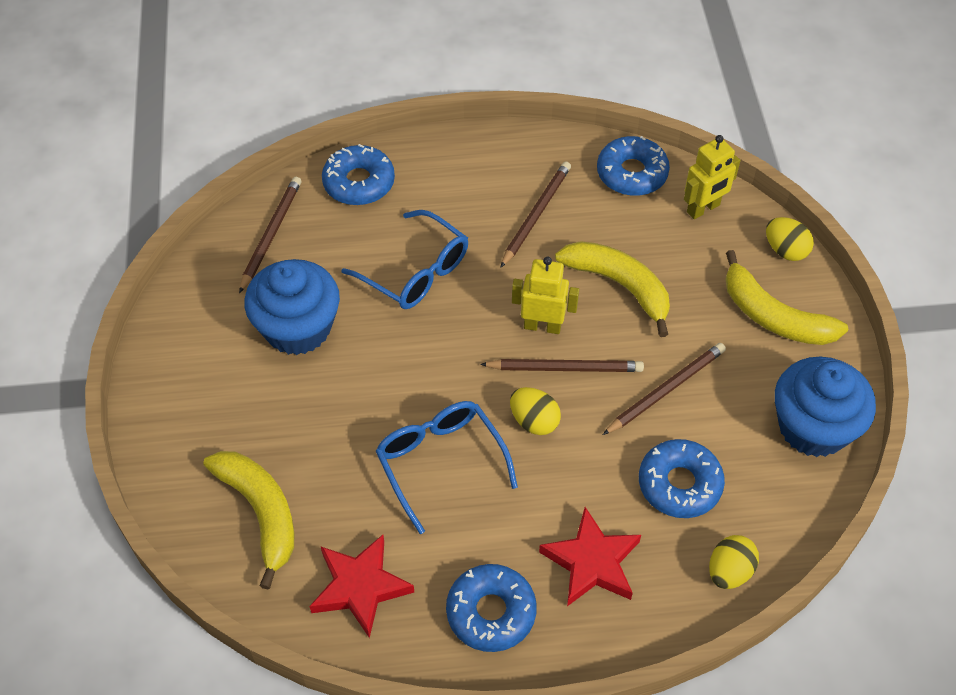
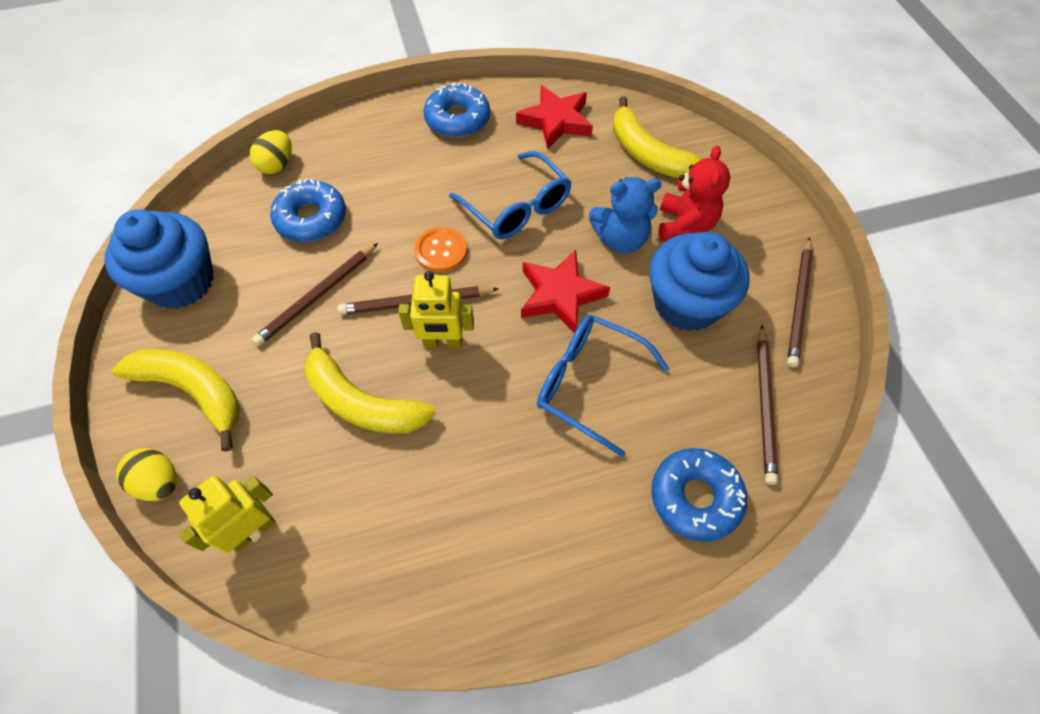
camera: 170 degrees right, 5 degrees up
brown pencil [500,161,571,268] -> brown pencil moved to [787,237,813,368]
yellow egg [510,387,561,435] -> orange button [414,227,467,272]
red star [539,507,641,606] -> red star moved to [521,250,610,333]
blue donut [597,136,670,196] -> none
none -> blue teddy bear [589,177,662,253]
none -> red teddy bear [658,145,730,242]

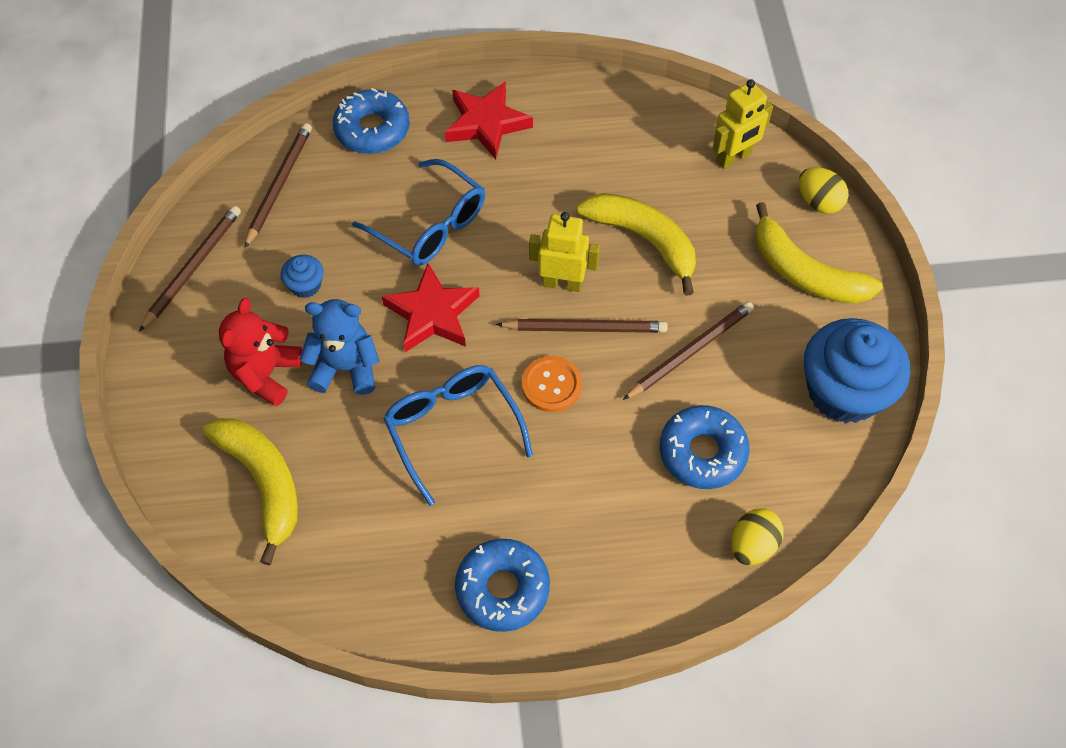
camera: 170 degrees left, 0 degrees up
red star [516,85,593,150] -> red star moved to [445,81,533,159]
blue cupcake [649,232,749,331] -> blue cupcake [281,255,323,298], size x0.44

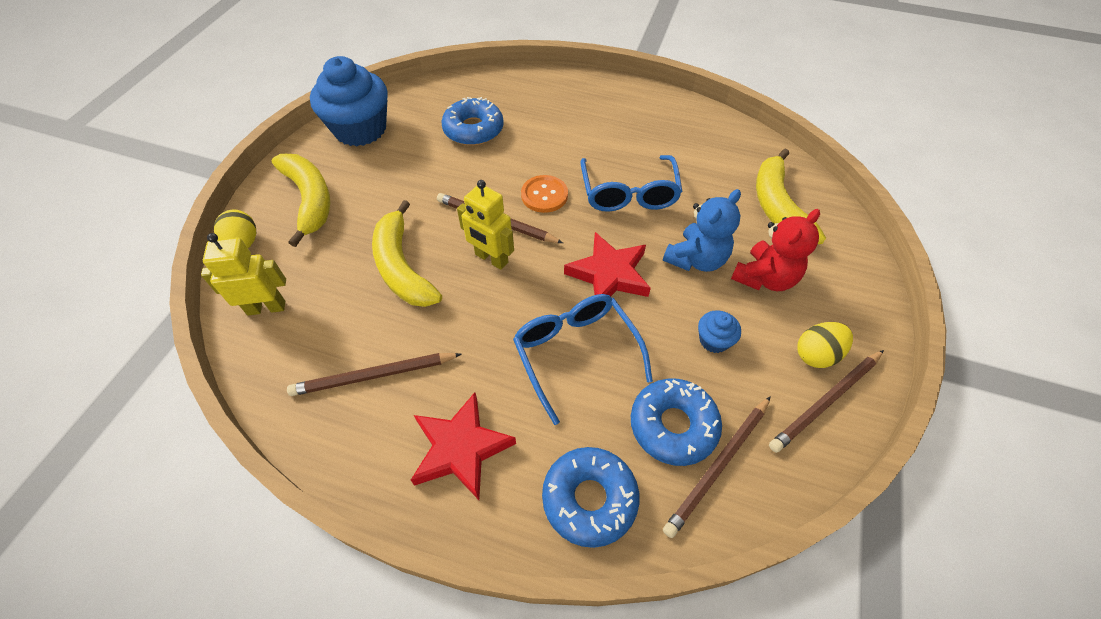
camera: 155 degrees left, 5 degrees down
blue teddy bear [300,299,379,395] -> blue teddy bear turned 75 degrees counterclockwise [663,189,741,272]
blue donut [455,539,550,632] -> blue donut moved to [631,378,722,466]
brown pencil [623,301,754,400] -> brown pencil moved to [287,353,462,396]
yellow egg [731,509,784,565] -> yellow egg moved to [797,322,853,368]

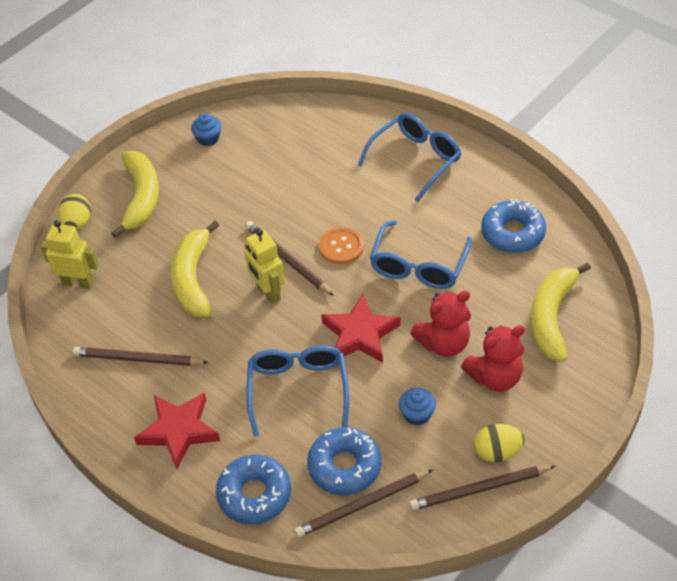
camera: 25 degrees right, 5 degrees down
blue cupcake [310,56,388,146] -> blue cupcake [191,113,221,146], size x0.44
blue donut [441,97,504,146] -> blue donut moved to [481,200,546,253]
blue teddy bear [663,189,741,272] -> red teddy bear [410,291,471,357]
none -> blue glasses [358,113,461,202]

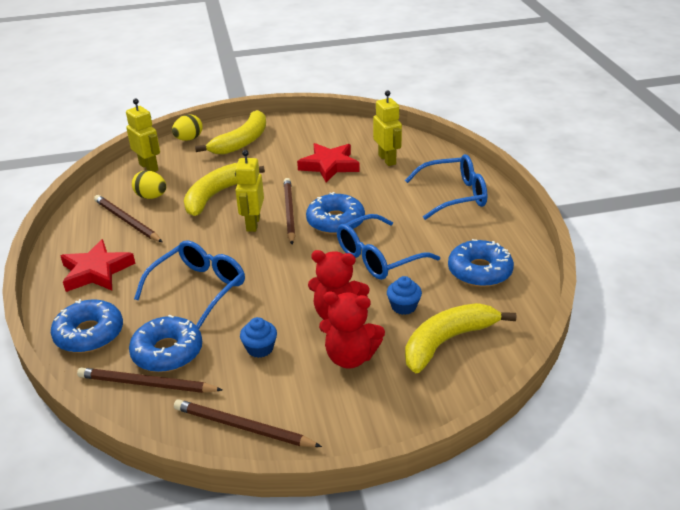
camera: 35 degrees right, 15 degrees down
blue cupcake [191,113,221,146] -> blue cupcake moved to [387,276,422,315]
orange button [319,227,364,264] -> blue donut [306,192,365,234]
red star [321,293,400,363] -> red star moved to [297,143,360,183]
yellow egg [474,424,525,462] -> yellow egg moved to [132,170,166,199]
none -> yellow robot [373,90,402,166]

